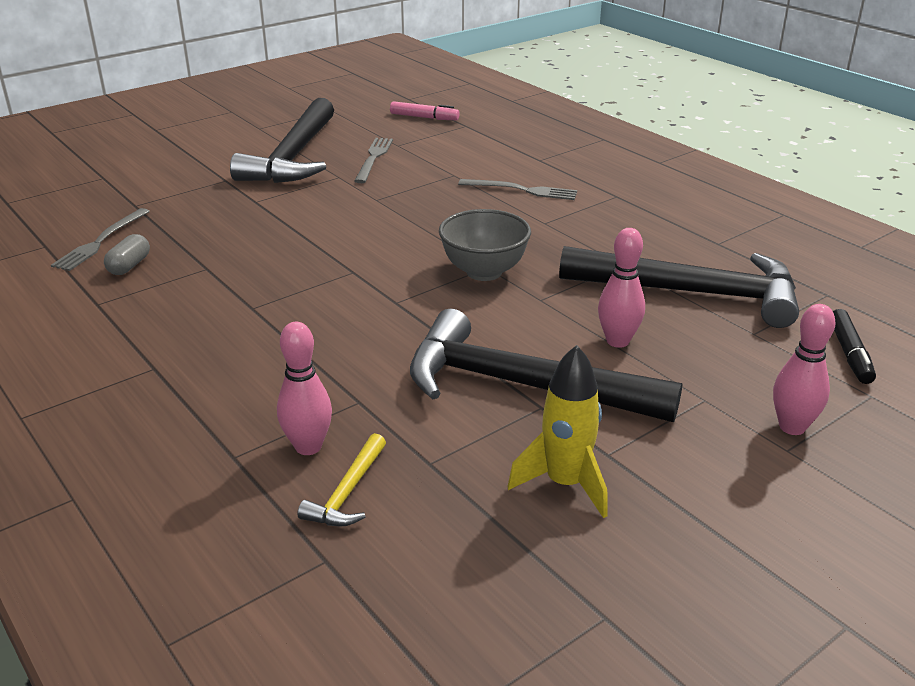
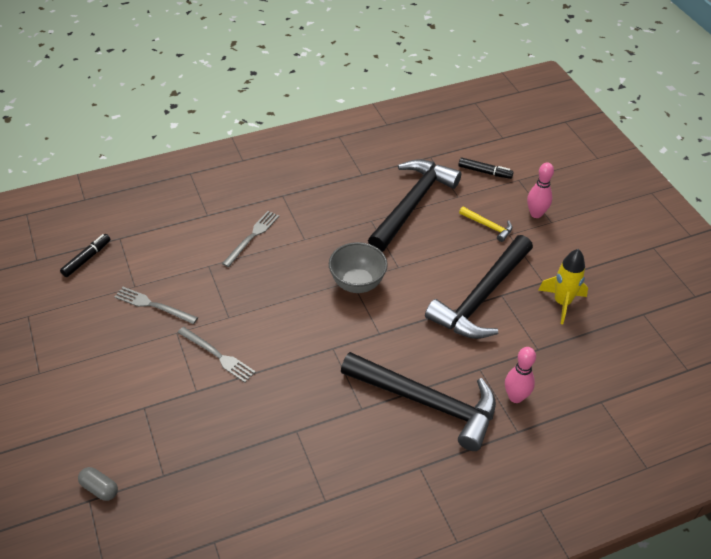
camera: 75 degrees left, 15 degrees up
grey fork [51,208,150,271] -> grey fork moved to [177,327,256,383]
grey capsule [104,234,150,275] -> grey capsule moved to [78,467,118,501]
black hammer [230,98,334,183] -> black hammer moved to [341,352,496,451]
yellow hammer [297,433,386,527] -> yellow hammer moved to [459,207,512,242]
pink marker [390,101,460,120] -> black marker [60,234,111,277]
pink bowling pin [598,228,645,348] -> none

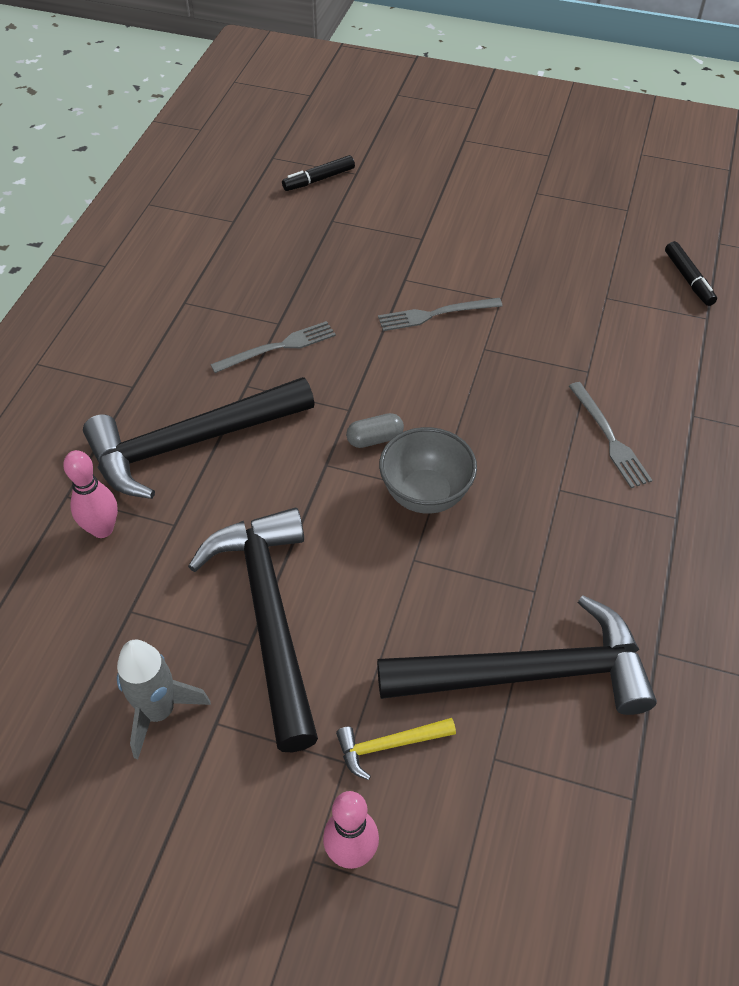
camera: 130 degrees right, 5 degrees up
grey capsule [78,467,118,501] -> grey capsule moved to [346,413,404,448]
grey fork [115,287,198,324] -> grey fork moved to [210,321,336,373]
black hammer [368,159,461,252] -> black hammer turned 75 degrees counterclockwise [377,595,657,715]
black marker [458,158,514,179] -> black marker moved to [282,155,355,191]
yellow rocket [538,249,588,324] -> grey rocket [117,639,211,759]

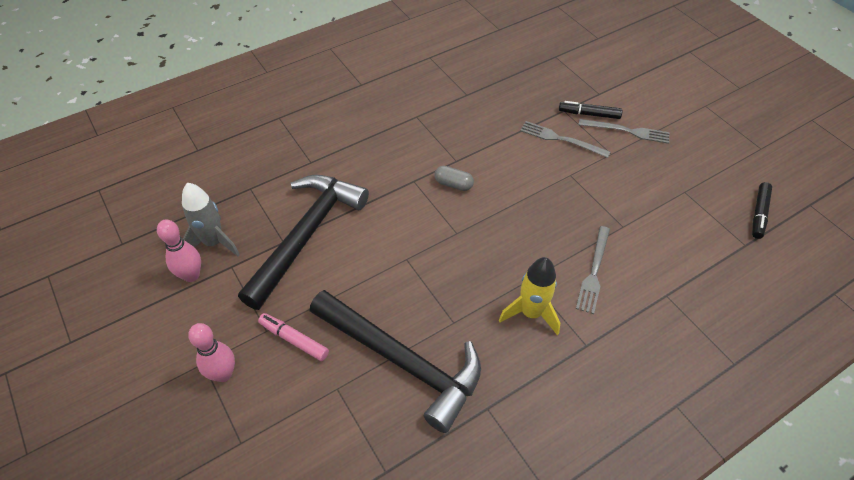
camera: 40 degrees right, 0 degrees up
pink bowling pin [63,450,118,538] -> pink bowling pin moved to [157,219,201,282]
black hammer [83,377,315,499] -> none
grey fork [210,321,336,373] -> grey fork moved to [579,119,669,144]
black marker [282,155,355,191] -> black marker moved to [559,101,623,119]
yellow hammer [336,718,456,780] -> pink marker [258,313,329,361]
grey bowl [379,427,477,514] -> none
none -> yellow rocket [499,257,560,335]

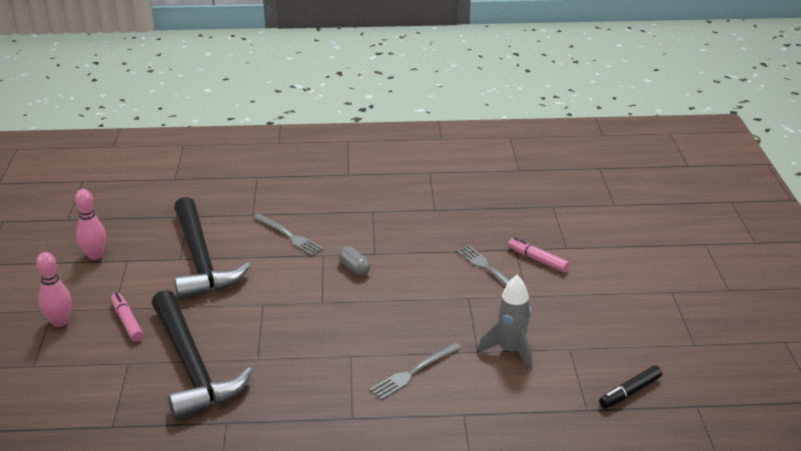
camera: 30 degrees right, 20 degrees down
grey rocket [182,183,240,256] -> grey rocket moved to [478,275,532,371]
black hammer [238,175,369,310] -> black hammer turned 105 degrees clockwise [174,197,250,300]
yellow rocket [499,257,560,335] -> none
black marker [559,101,623,119] -> pink marker [508,238,570,272]
grey fork [579,119,669,144] -> grey fork moved to [253,213,324,256]

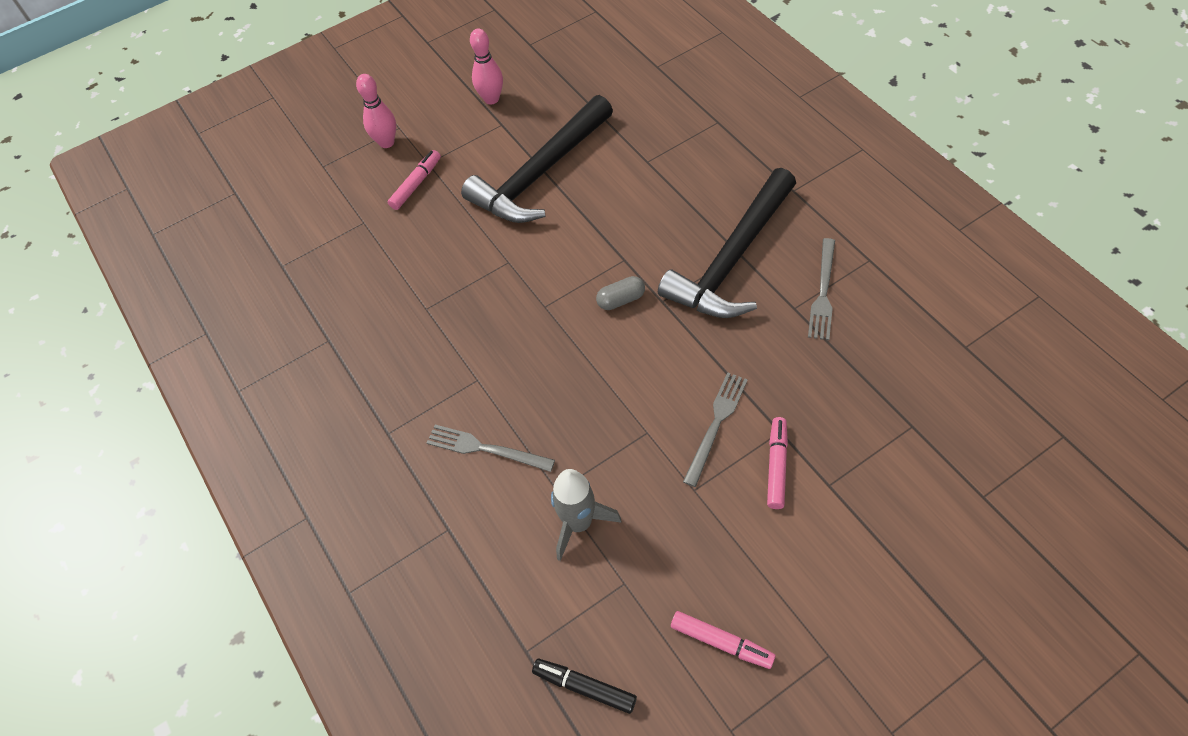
camera: 65 degrees right, 25 degrees up
black hammer [151,290,252,420] -> black hammer moved to [658,168,796,318]
grey fork [253,213,324,256] -> grey fork moved to [808,238,835,340]
grey capsule [339,247,371,276] -> grey capsule turned 45 degrees clockwise [596,276,645,310]
none -> pink marker [671,611,776,669]

